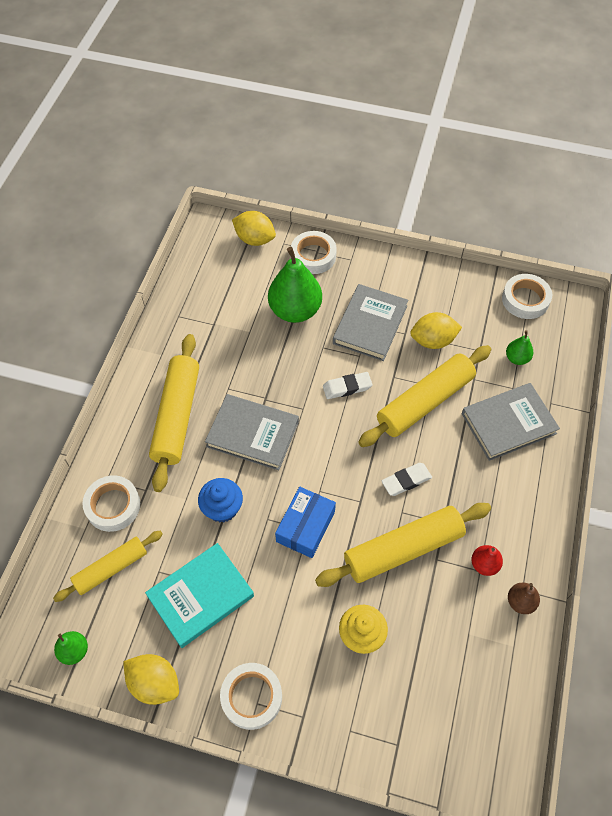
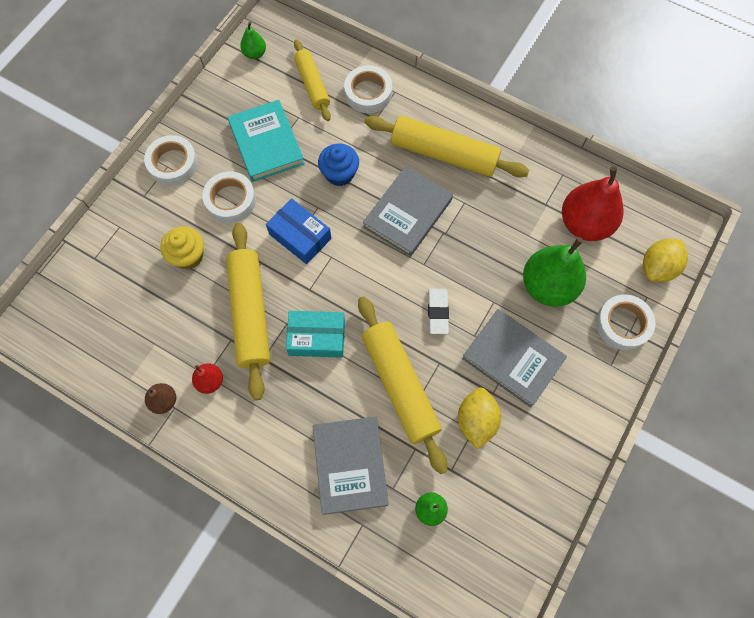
camera: 105 degrees right, 10 degrees up
yellow lemon [123,654,179,705] -> none
white eraser [382,463,432,496] -> turquoise box [286,311,345,358]
white tape [502,274,552,319] -> white tape moved to [202,171,256,223]
none -> red pear [562,166,624,241]

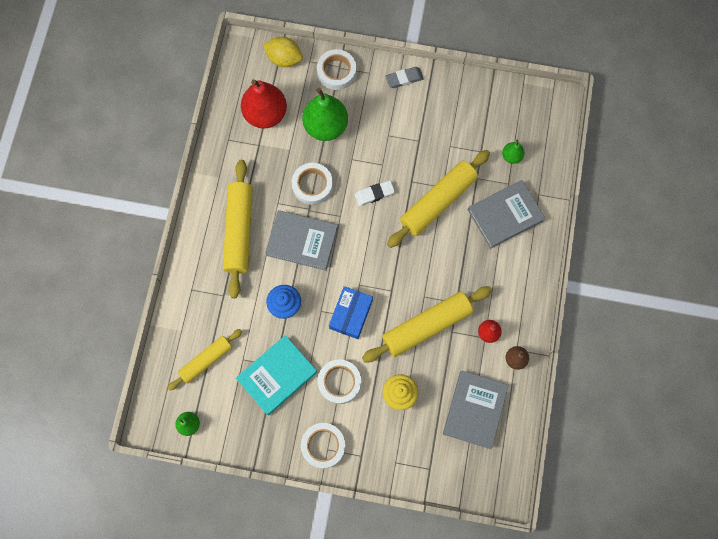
camera: 110 degrees left, 5 degrees up
turquoise box [286,311,345,358] -> none
white tape [344,65,392,113] -> white tape moved to [292,163,333,205]
yellow lemon [458,388,501,450] -> none
grey book [462,309,567,408] -> grey book moved to [443,371,509,449]
none -> grey eraser [385,67,424,88]

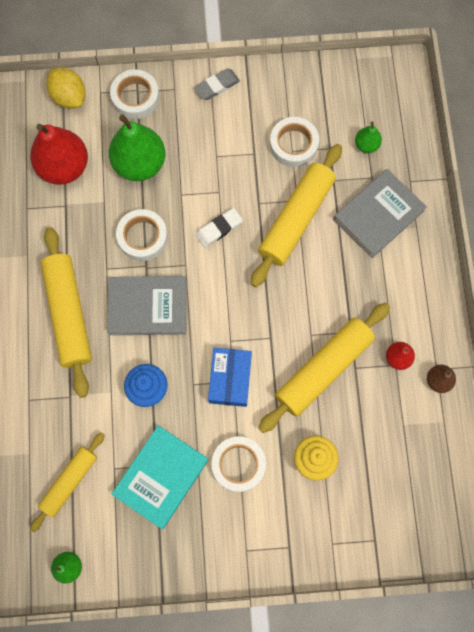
camera: 15 degrees left, 0 degrees up
yellow lemon [263,37,303,67] -> yellow lemon turned 45 degrees clockwise [46,68,85,108]
white tape [301,423,345,468] -> white tape moved to [270,117,319,167]
grey book [443,371,509,449] -> none

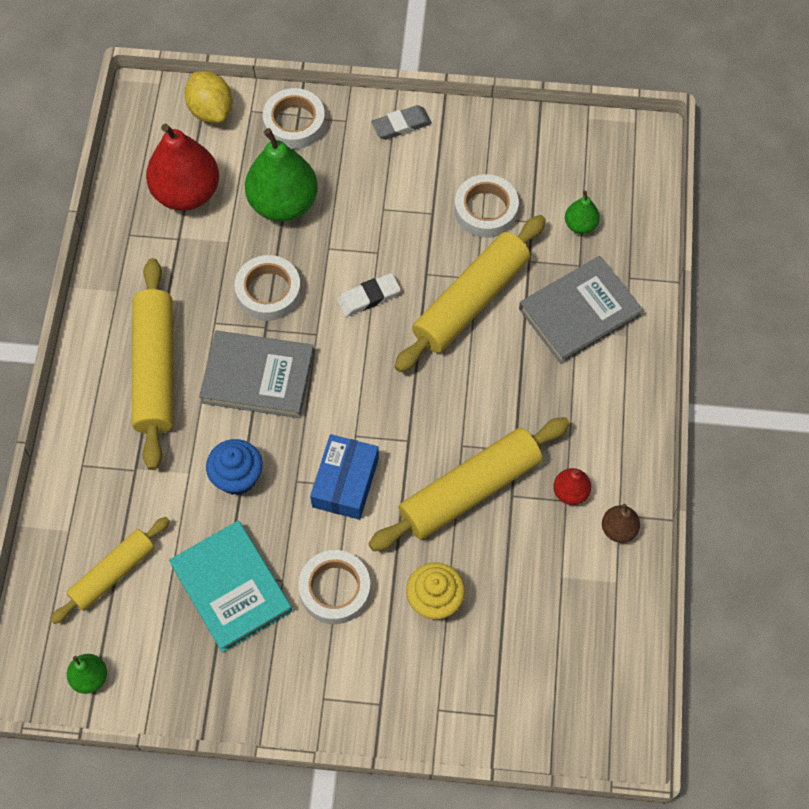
camera: 10 degrees right, 10 degrees down
turquoise book [111,425,208,529] -> turquoise book turned 75 degrees counterclockwise [169,521,292,653]

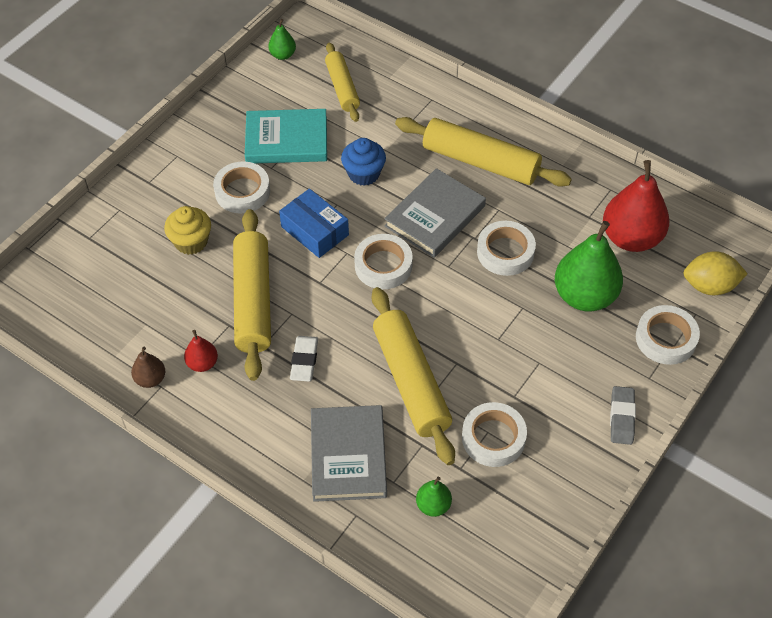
camera: 120 degrees right, 10 degrees down
white eraser [337,273,401,317] -> white eraser moved to [290,336,318,382]
none -> white tape [354,234,413,289]

